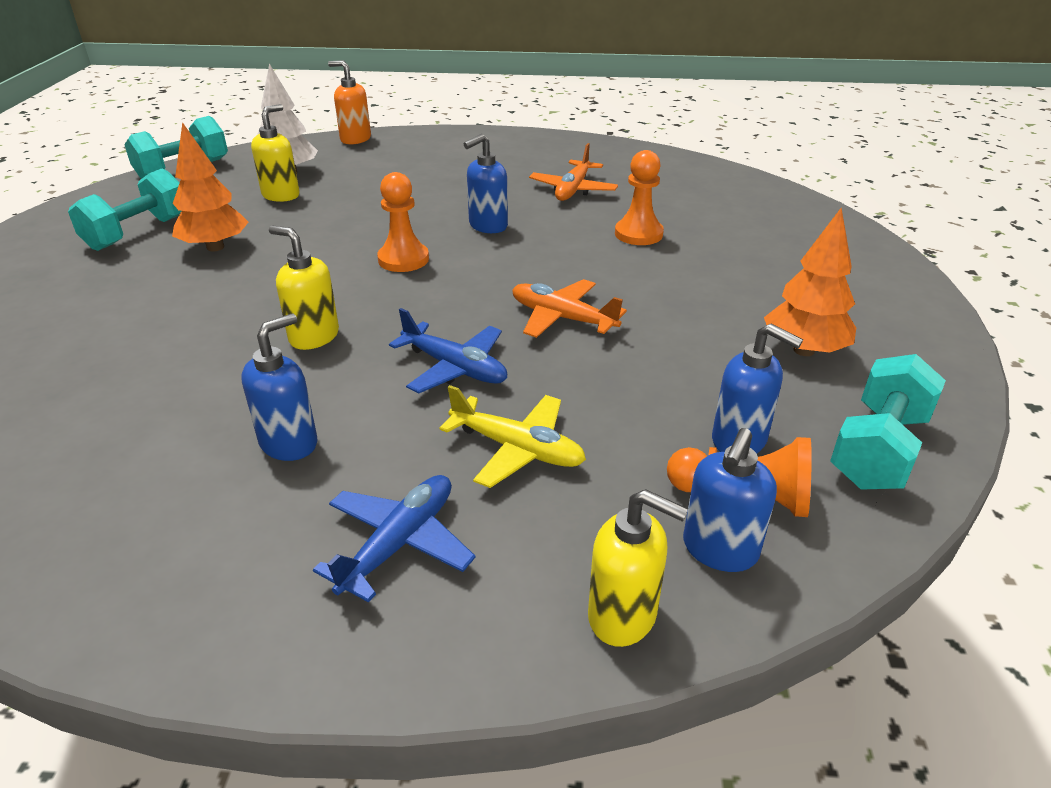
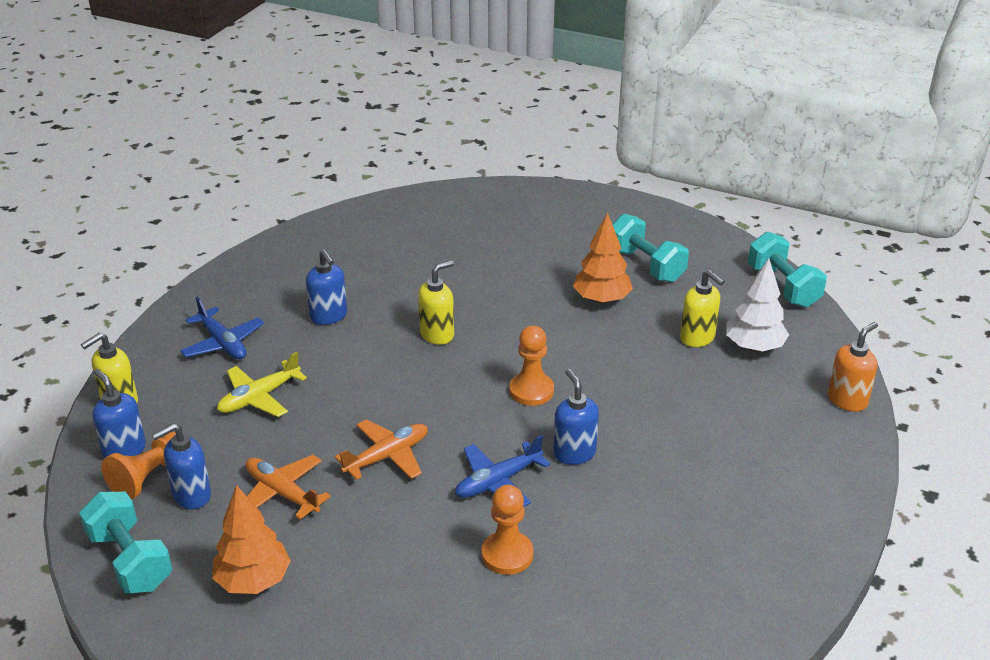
camera: 110 degrees right, 0 degrees up
blue plane [389,308,507,393] -> blue plane moved to [455,435,550,507]
orange plane [529,143,618,201] -> orange plane moved to [246,455,331,519]

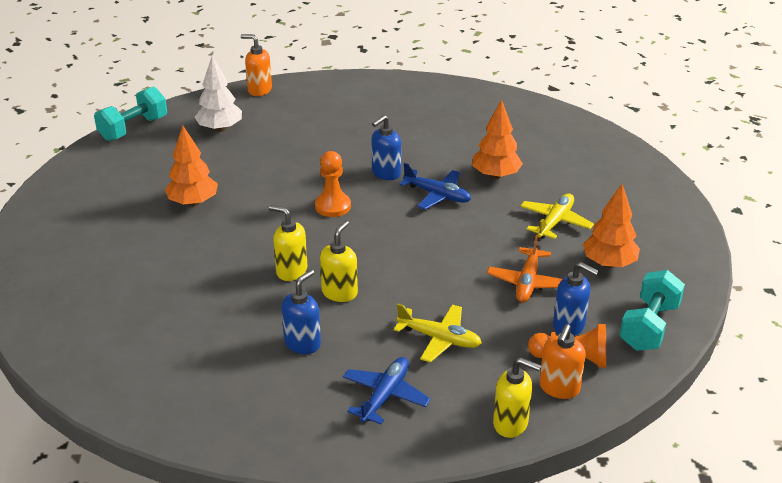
camera: 115 degrees left, 0 degrees up
blue soap dispenser [92,369,146,458] -> orange soap dispenser [539,324,586,399]
orange plane [335,419,428,480] -> none
orange pawn [482,485,534,575] -> orange tree [472,99,523,179]
turquoise dumbbell [612,214,689,283] -> none
yellow soap dispenser [680,270,725,347] -> yellow soap dispenser moved to [320,220,358,302]
none -> yellow plane [520,193,594,239]

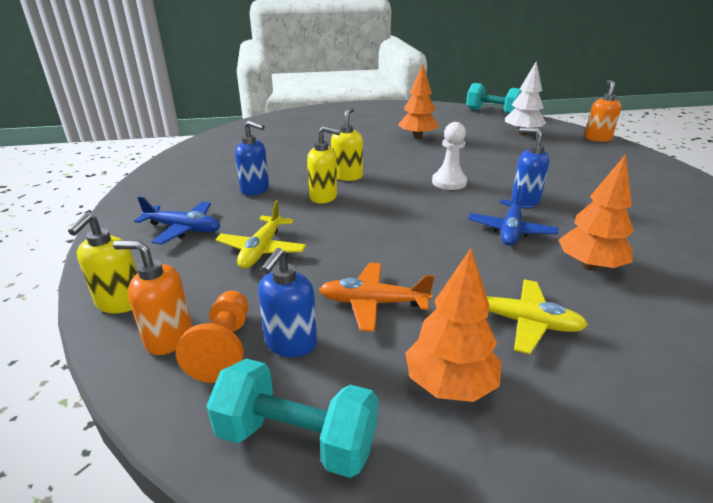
camera: 80 degrees right, 5 degrees down
orange pawn [315,151,351,217] -> white pawn [432,122,467,190]

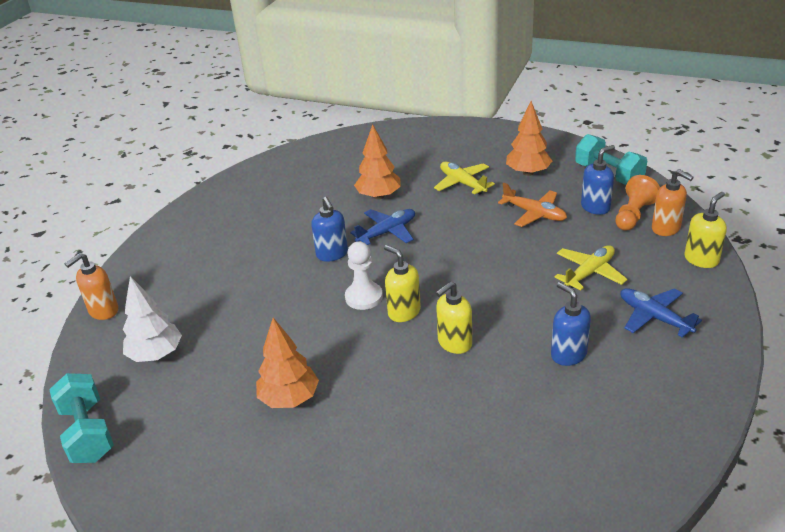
camera: 145 degrees left, 5 degrees up
yellow soap dispenser [307,126,341,204] -> yellow soap dispenser moved to [384,245,421,322]

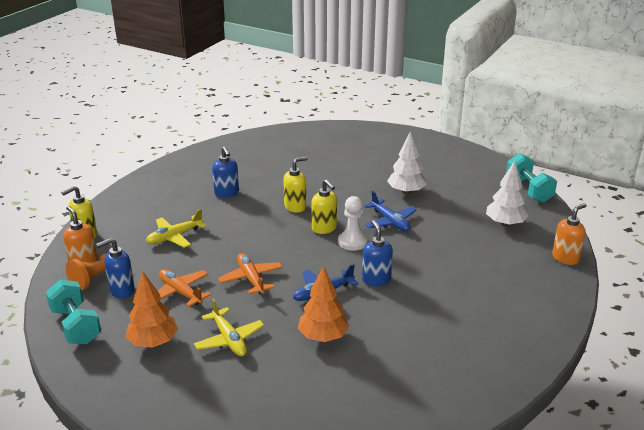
camera: 175 degrees left, 5 degrees down
orange tree [256,318,319,408] -> white tree [387,131,427,194]
blue plane [620,288,702,338] -> blue plane moved to [364,191,416,232]
none -> orange plane [218,253,283,294]

